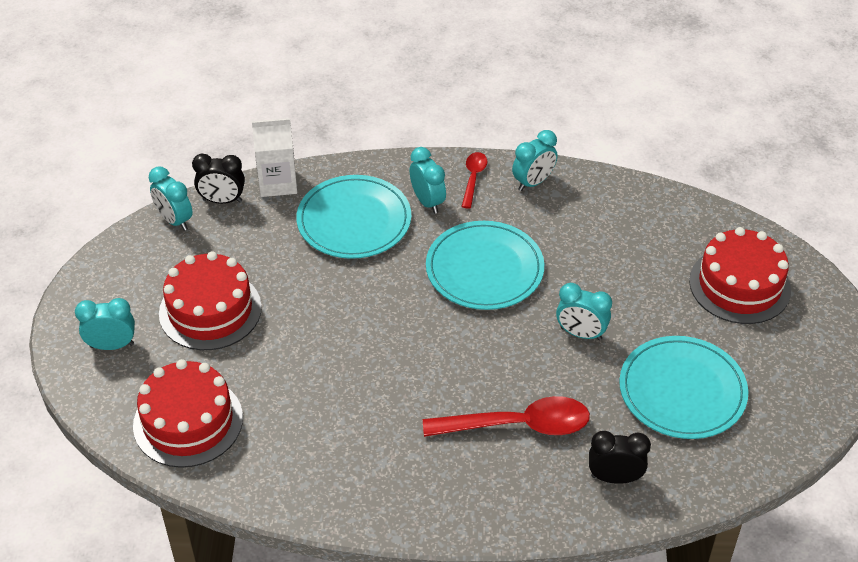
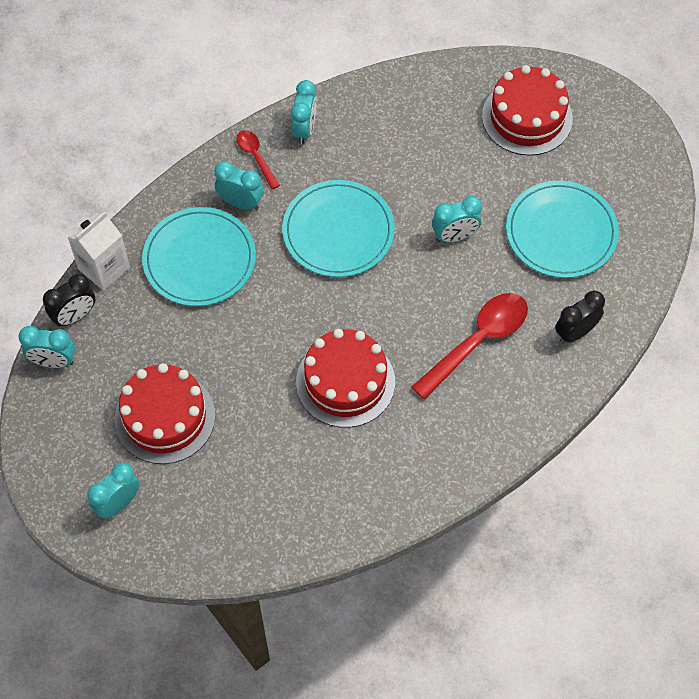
camera: 40 degrees left, 15 degrees up
red cake [133,359,243,468] -> red cake moved to [296,329,395,428]

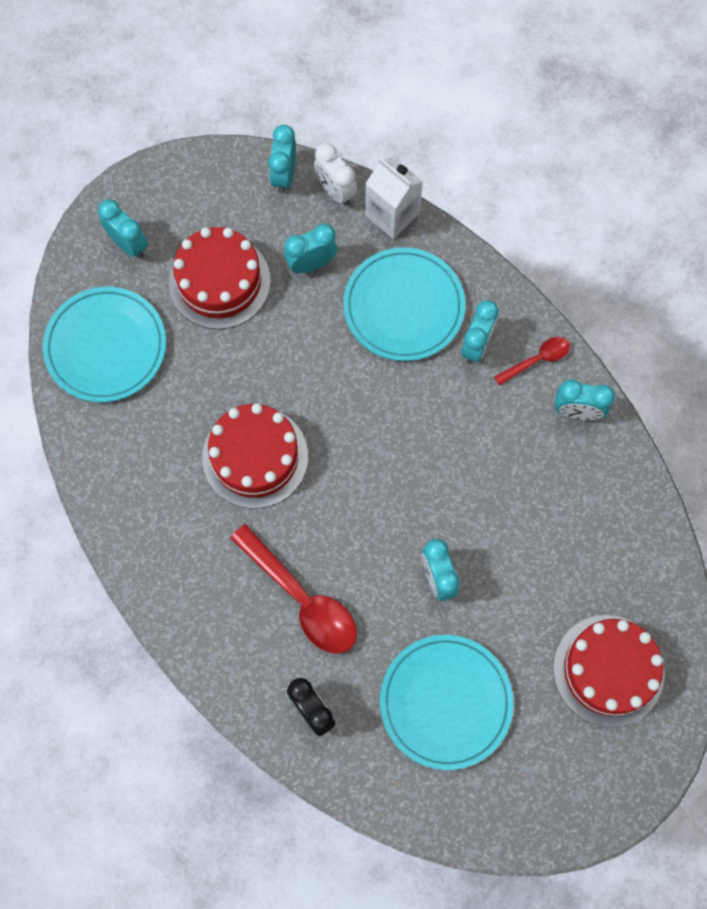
camera: 90 degrees right, 10 degrees up
black clock [43,274,95,327] -> white clock [314,143,357,206]
turquoise plate [282,180,395,277] -> turquoise plate moved to [42,287,166,402]
none -> turquoise clock [284,224,337,273]

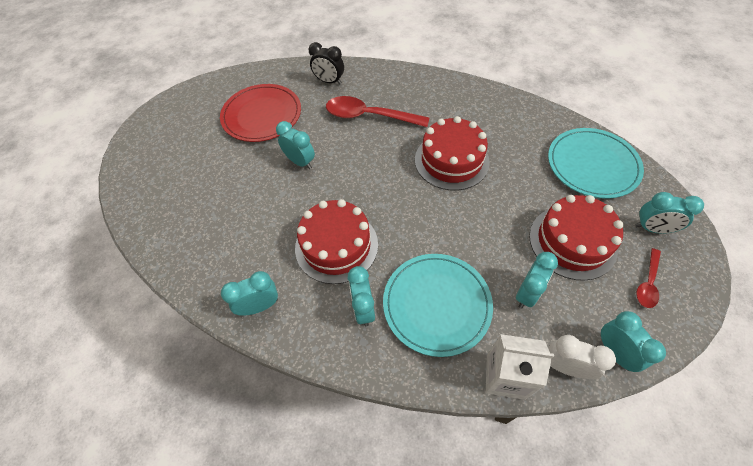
camera: 150 degrees right, 15 degrees down
turquoise plate [380,635,513,770] -> red plate [220,84,301,142]
red spoon [494,337,570,386] -> red spoon moved to [636,248,661,308]
red cake [553,615,665,727] -> red cake moved to [295,199,378,284]

